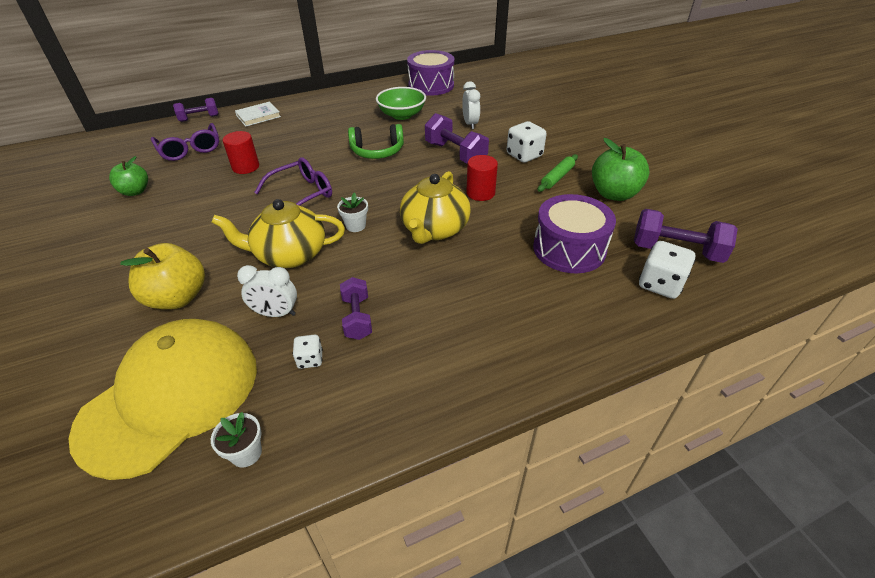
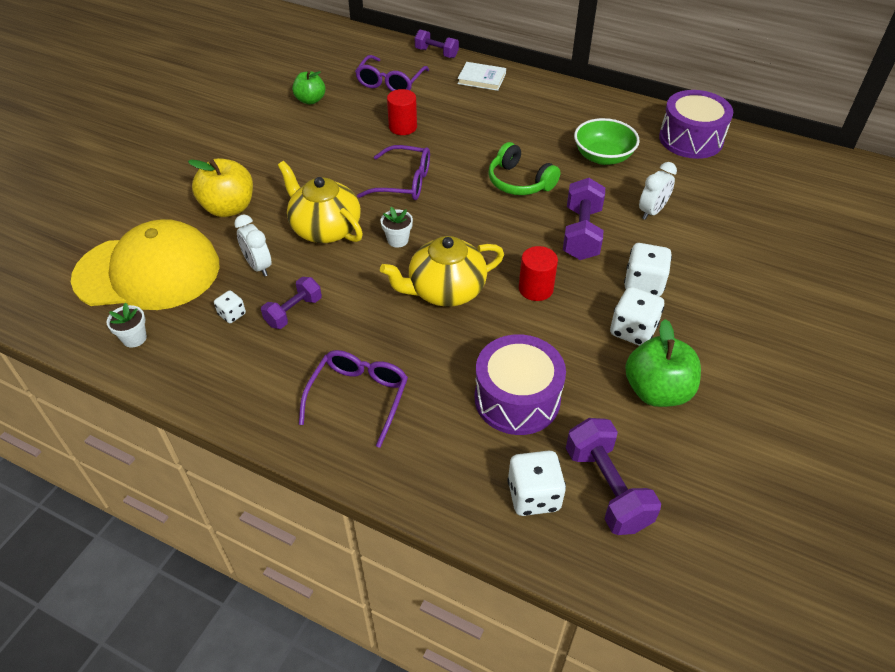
camera: 50 degrees right, 5 degrees up
green rolling pin [538,154,578,192] -> white dice [610,287,664,346]
none -> purple glasses [299,350,408,448]

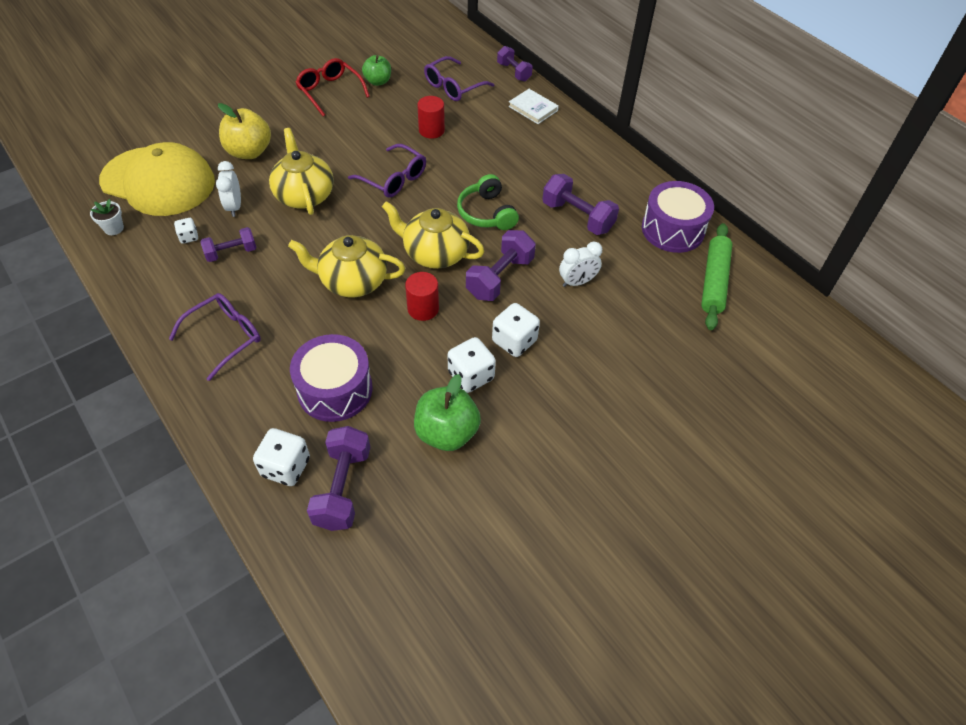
camera: 25 degrees right, 5 degrees up
white flower pot [381,207,413,248] -> none
green bowl [574,118,640,165] -> purple dumbbell [542,174,619,235]
none -> red glasses [295,58,370,116]
none -> yellow teapot [382,201,485,269]
none -> green rolling pin [701,223,732,330]

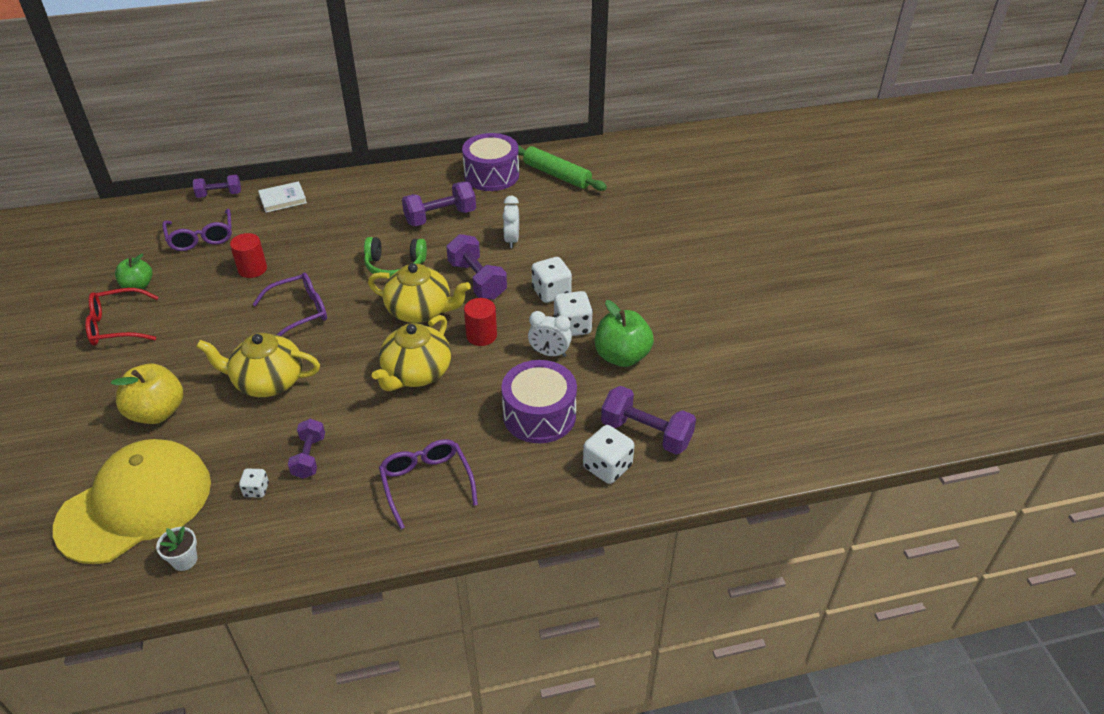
camera: 65 degrees left, 10 degrees down
white clock [216,161,241,217] -> white clock moved to [528,311,572,357]
yellow teapot [382,201,485,269] -> yellow teapot turned 120 degrees counterclockwise [368,263,471,323]

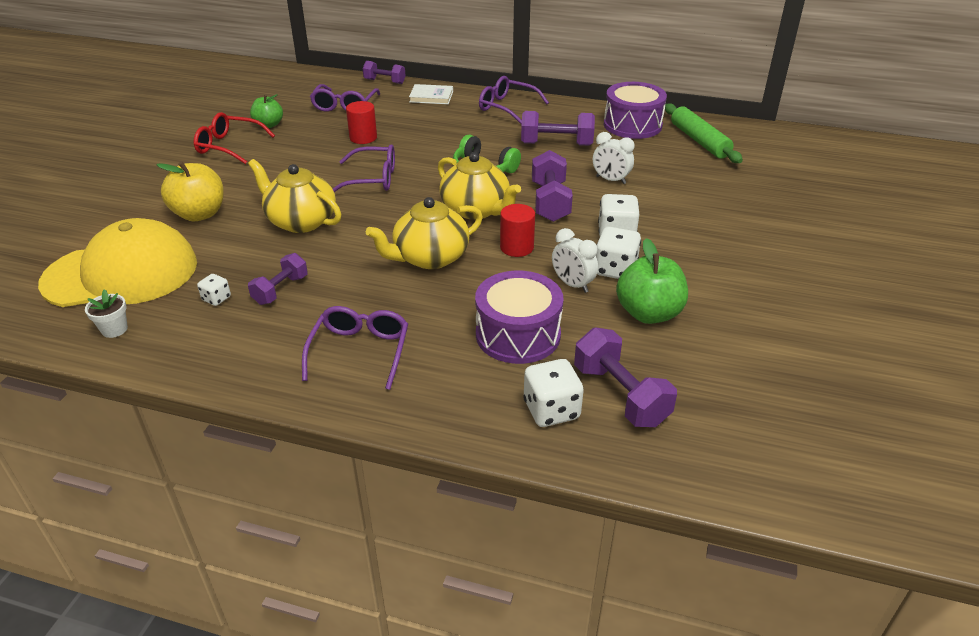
camera: 30 degrees right, 5 degrees down
white clock [503,195,519,248] -> white clock turned 90 degrees clockwise [593,132,635,184]
none -> purple glasses [479,76,549,125]

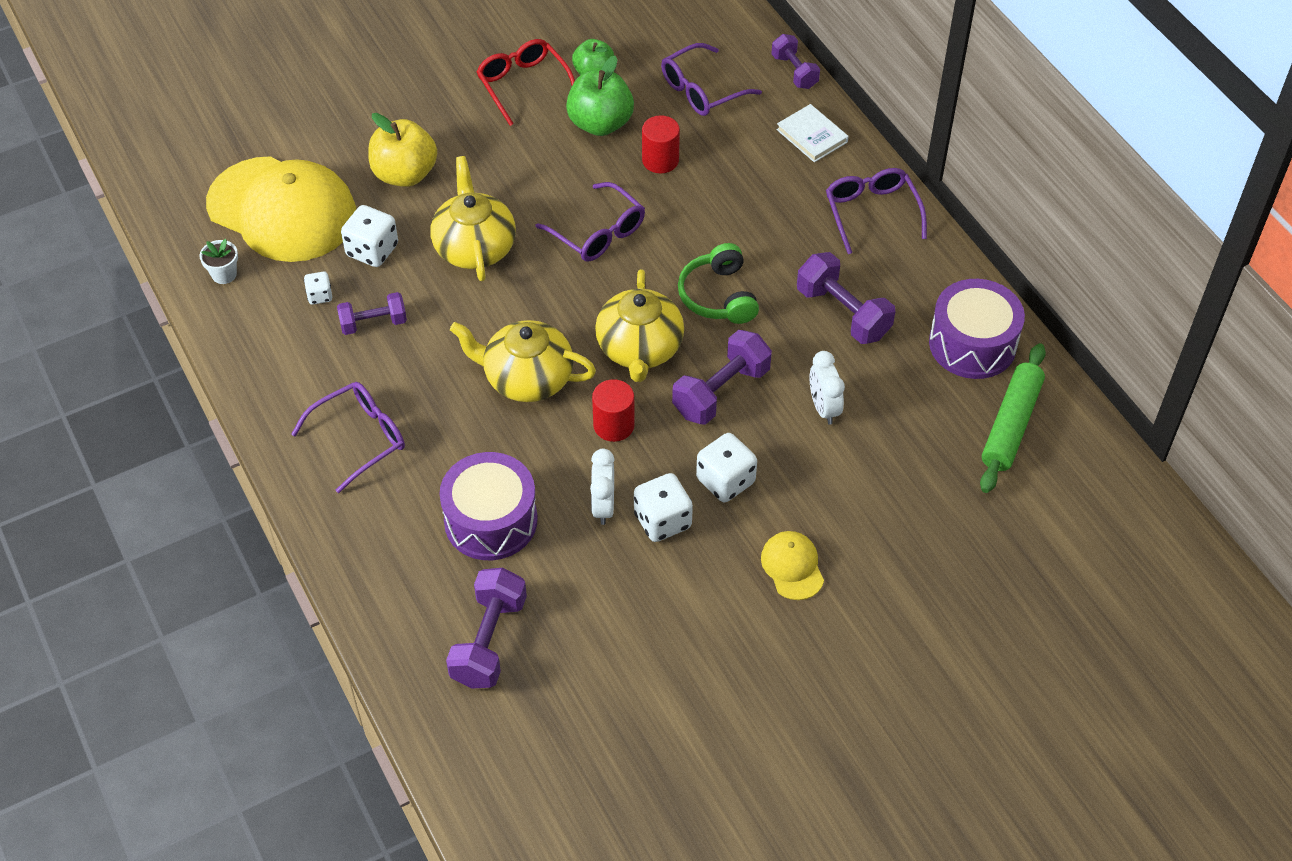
camera: 45 degrees right, 15 degrees up
white dice [523,359,584,427] -> white dice moved to [341,205,398,267]
green apple [616,238,688,324] -> green apple moved to [566,56,634,136]
none -> yellow cap [761,531,824,600]

